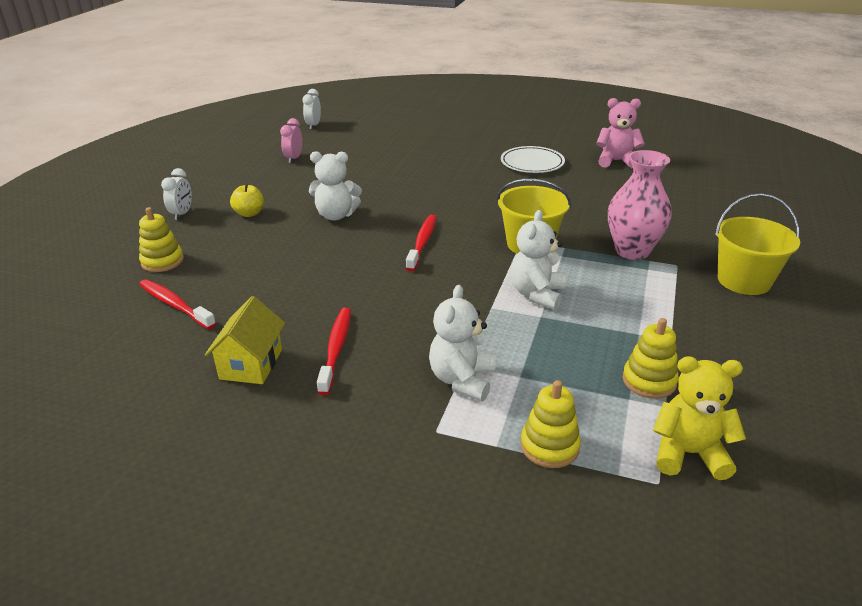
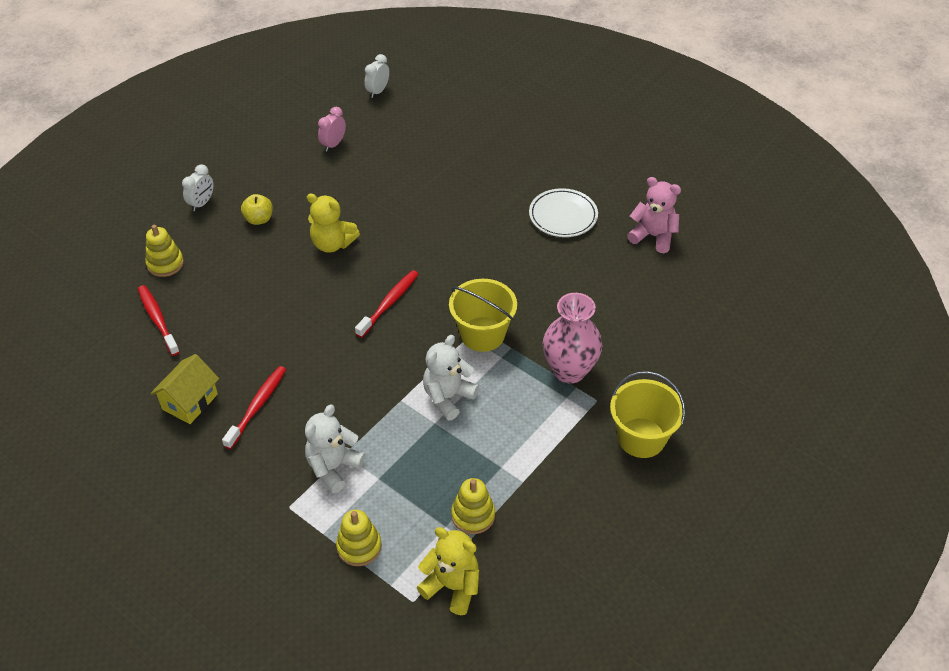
camera: 20 degrees right, 15 degrees up
white teddy bear [309,151,362,221] -> yellow teddy bear [307,193,360,253]

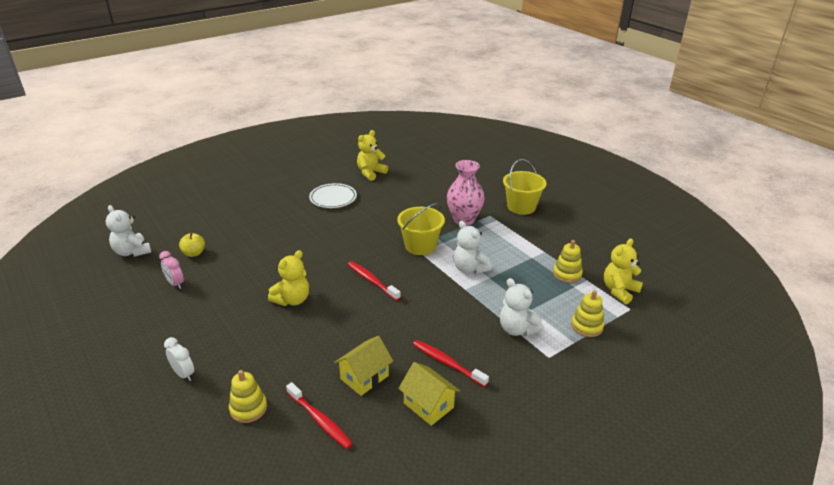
camera: 75 degrees left, 15 degrees down
red toothbrush [138,285,180,356] -> red toothbrush turned 120 degrees counterclockwise [286,382,353,449]
yellow apple [241,194,273,225] -> yellow apple moved to [179,233,205,257]
white clock [364,54,389,98] -> white teddy bear [106,205,151,257]
pink teddy bear [627,177,681,253] -> yellow teddy bear [357,130,388,181]
none -> yellow house [334,336,393,396]

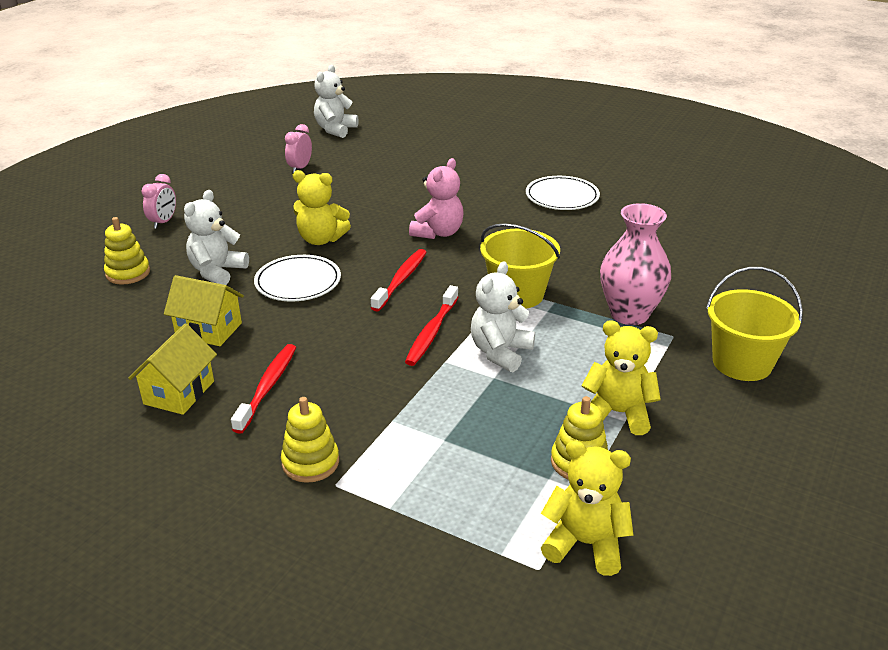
camera: 65 degrees right, 0 degrees up
white clock [164,337,194,381] -> pink clock [141,174,176,229]
yellow apple [179,233,205,257] -> none
red toothbrush [286,382,353,449] -> red toothbrush moved to [405,285,458,366]
yellow teddy bear [357,130,388,181] -> yellow teddy bear moved to [581,320,661,435]
white teddy bear [500,278,543,336] -> white teddy bear moved to [184,190,249,285]
yellow stacking toy [571,290,604,337] -> yellow stacking toy moved to [281,397,339,483]
none -> white plate [254,255,341,302]
none -> pink teddy bear [409,158,464,239]

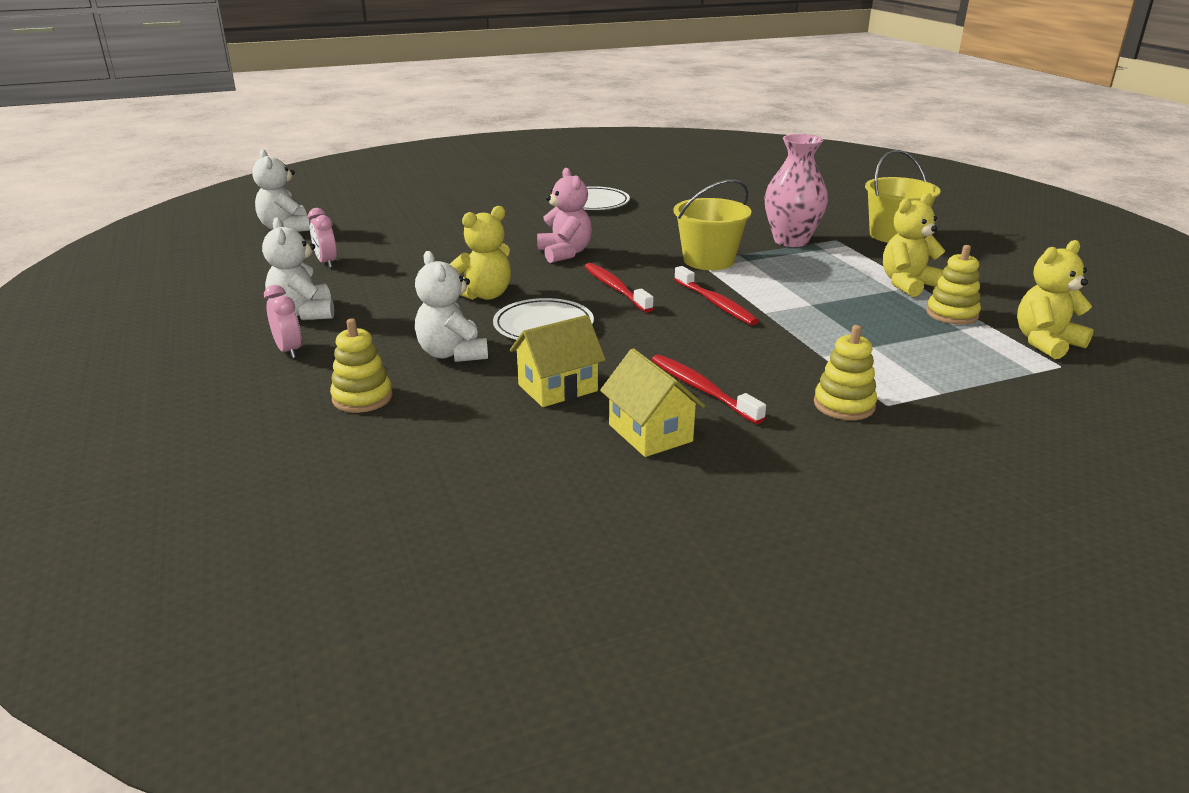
camera: 50 degrees left, 5 degrees down
white teddy bear [471,261,535,372] -> white teddy bear moved to [262,218,334,320]

